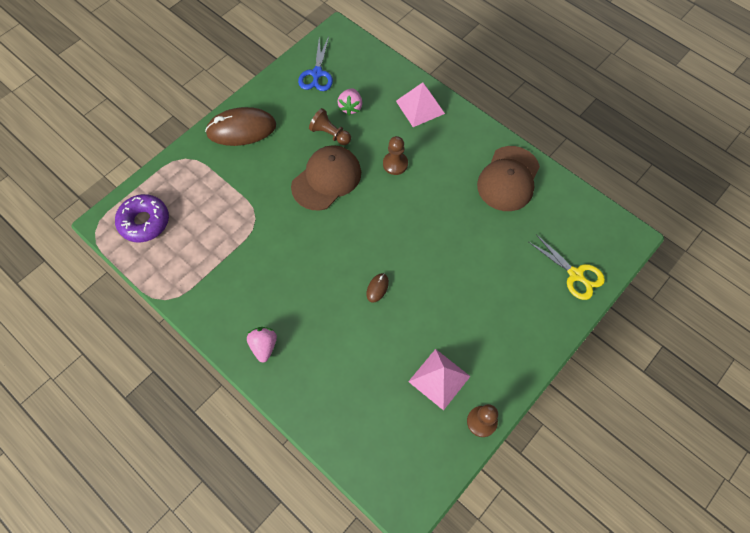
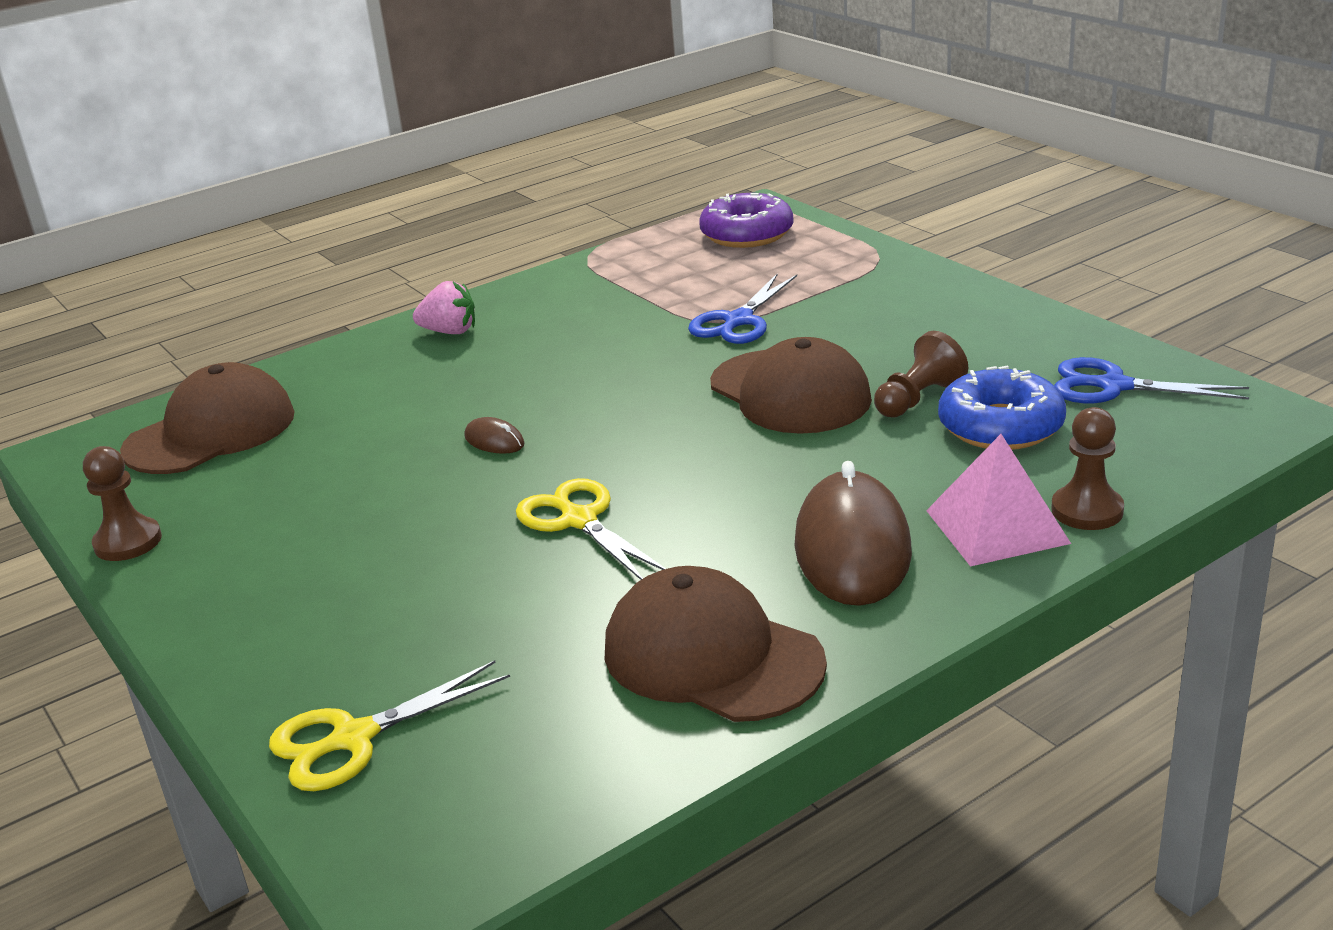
camera: 105 degrees right, 35 degrees down
brown mouse [205,107,276,146] -> brown mouse moved to [794,461,912,606]
pink strawberry [337,88,362,115] -> blue donut [938,365,1066,450]
brown pawn [383,136,408,175] -> brown pawn moved to [1051,407,1124,530]
pink pyramid [408,349,471,411] -> none
none -> brown cap [120,362,295,474]
none -> yellow scissors [516,478,666,580]
none -> blue scissors [688,274,797,344]

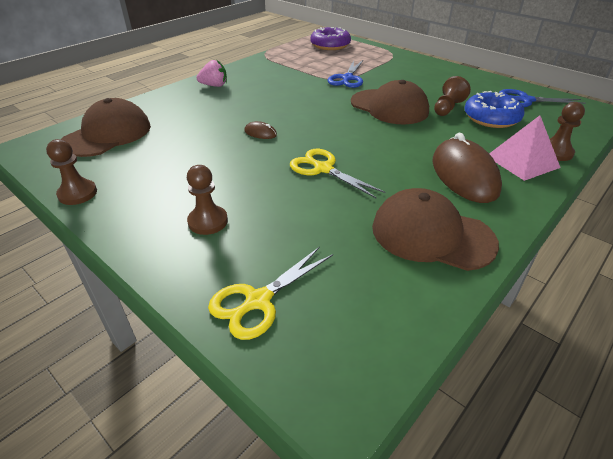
camera: 15 degrees left, 10 degrees up
none -> brown pawn [187,165,228,235]

